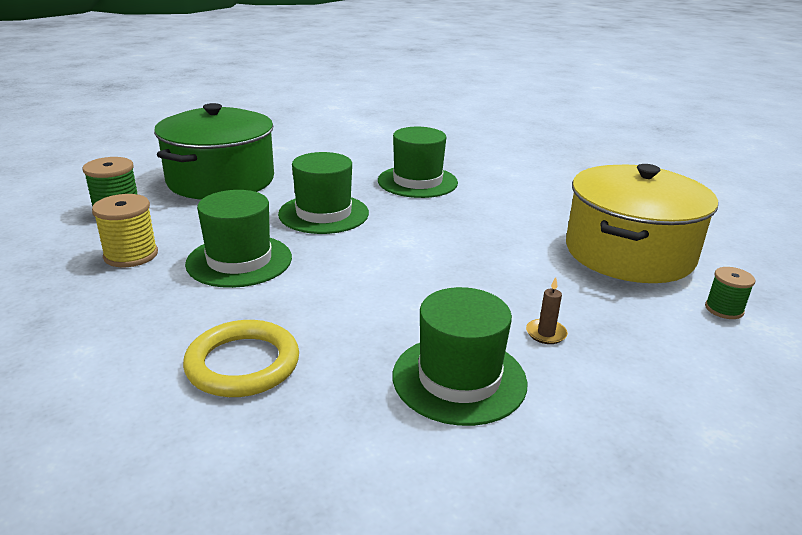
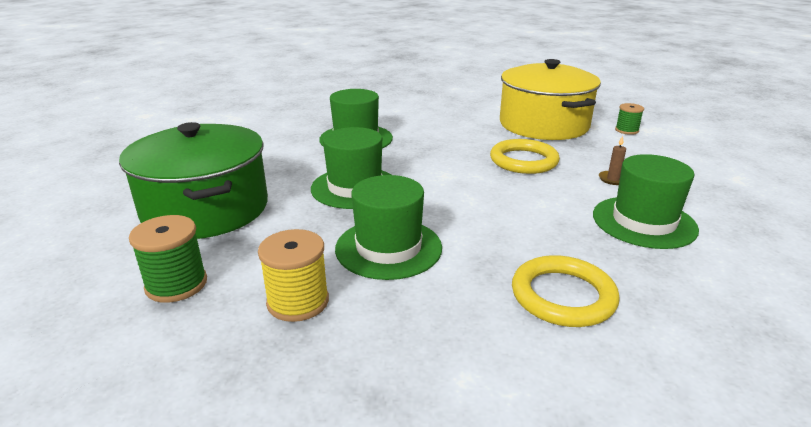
camera: 50 degrees left, 0 degrees up
none -> yellow ring [490,139,560,174]

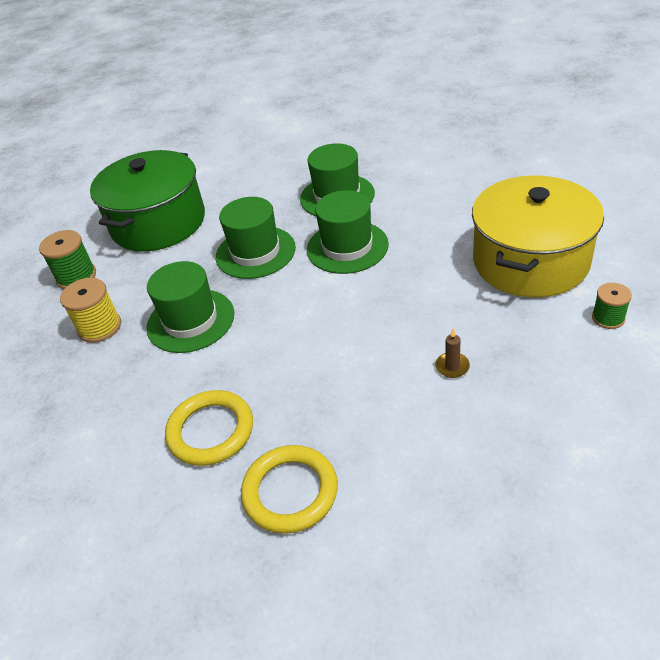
camera: 55 degrees right, 15 degrees up
yellow ring [490,139,560,174] -> yellow ring moved to [241,445,338,534]
green hat [593,154,699,249] -> green hat moved to [307,190,389,274]

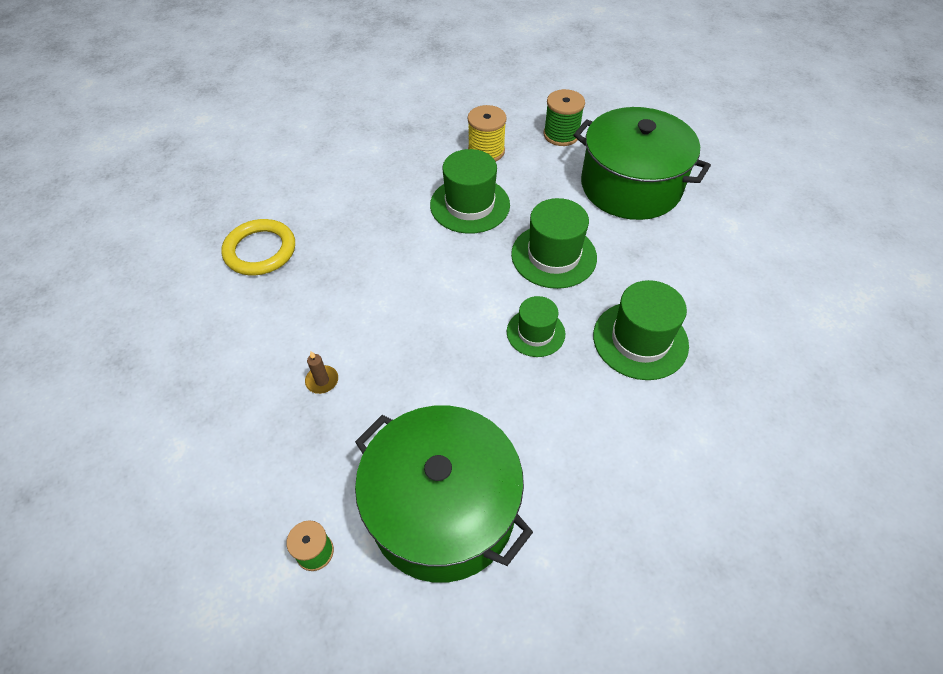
camera: 95 degrees right, 10 degrees up
yellow ring [165,390,253,466] -> none
green hat [307,190,389,274] -> green hat [507,296,565,357], size x0.63
yellow pot [472,176,604,298] -> green pot [355,405,533,583]

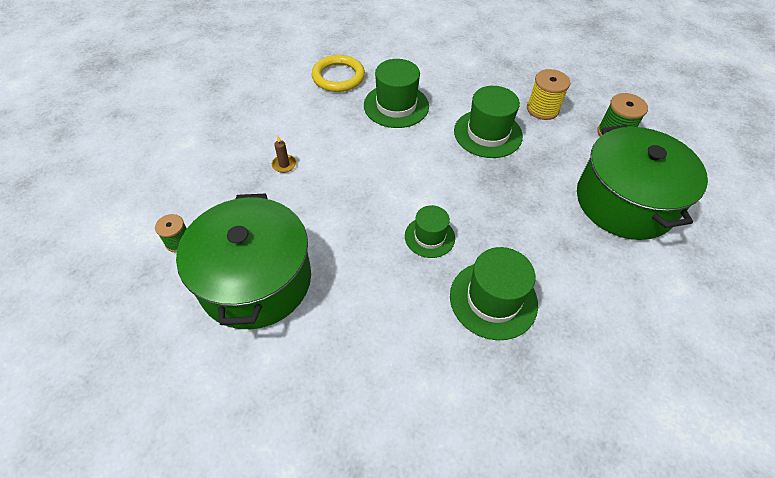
camera: 45 degrees right, 0 degrees up
green hat [511,198,597,289] -> green hat moved to [364,59,429,128]

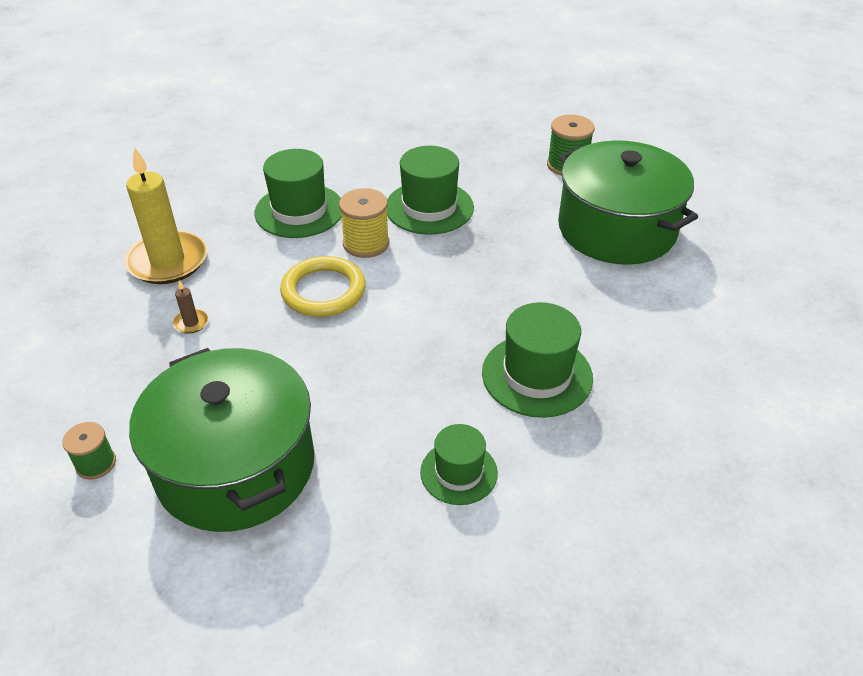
camera: 25 degrees left, 10 degrees down
yellow ring [312,55,365,92] -> yellow ring moved to [280,256,366,317]
green hat [405,205,455,258] -> green hat moved to [420,424,498,505]
yellow spool [527,69,570,120] -> yellow spool moved to [339,188,389,258]
none -> yellow candle [124,147,207,284]

